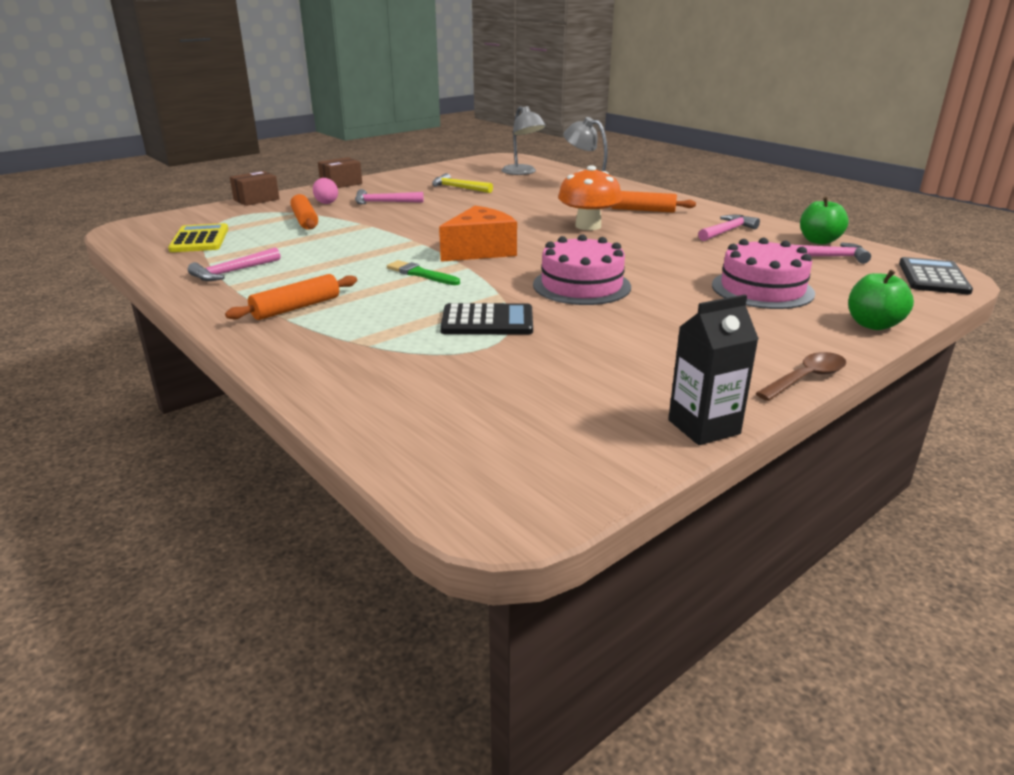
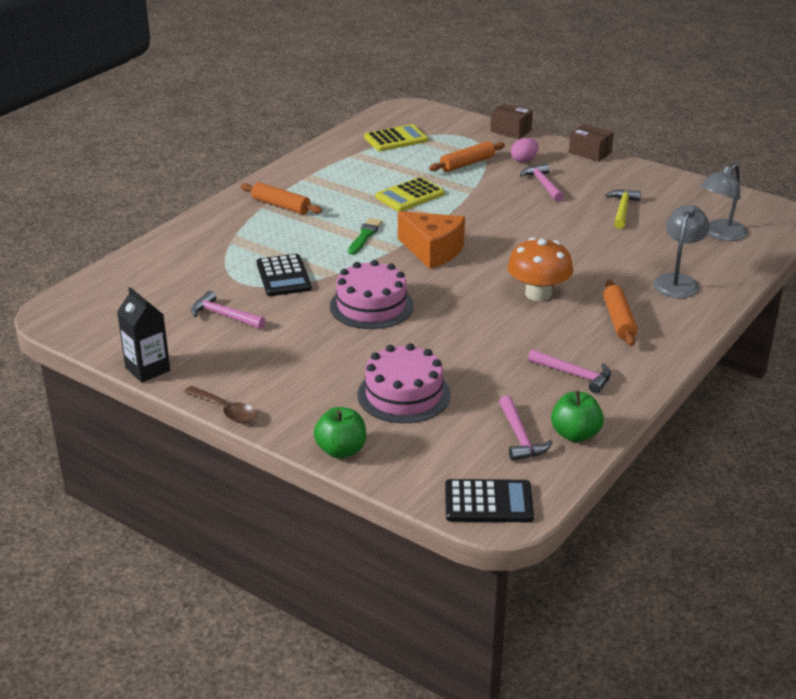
camera: 75 degrees right, 5 degrees up
pink hammer [188,248,280,281] -> pink hammer moved to [191,291,266,329]
none -> yellow calculator [375,177,445,211]

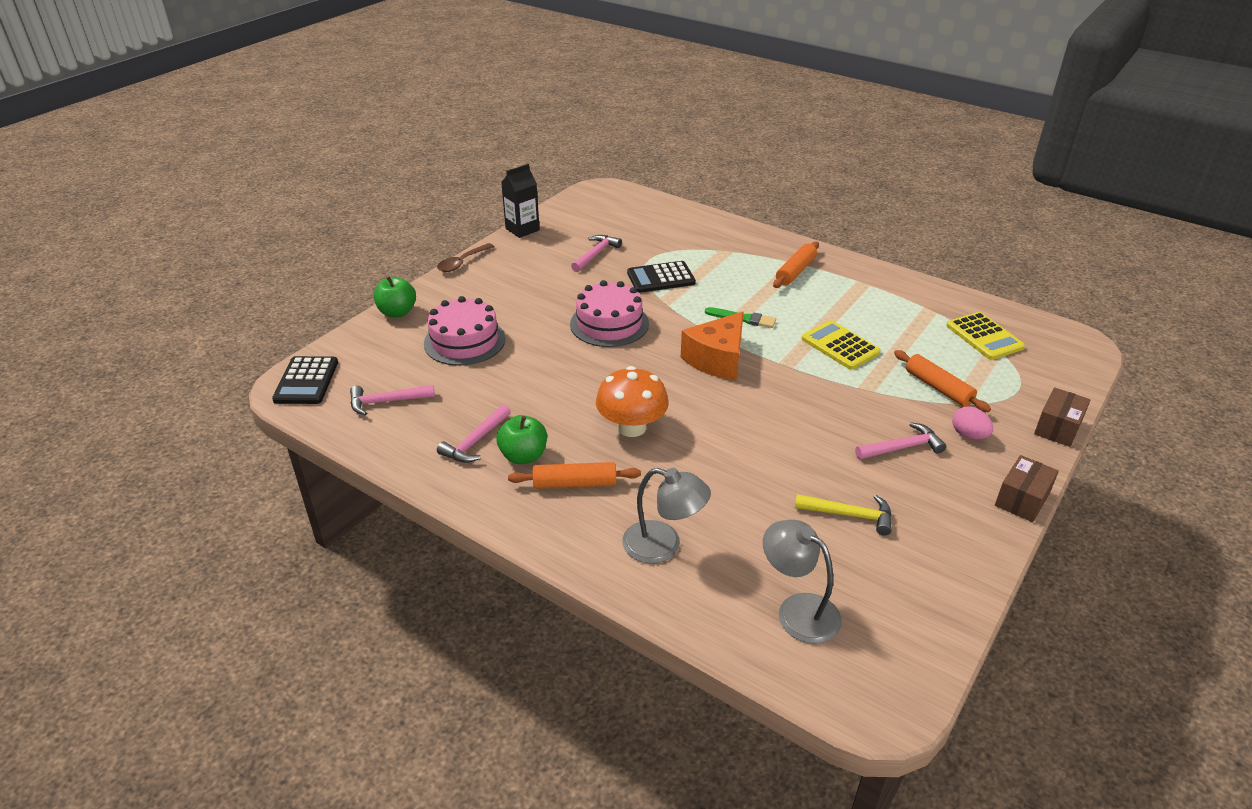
camera: 90 degrees right, 5 degrees up
green apple [551,391,604,442] -> green apple moved to [496,415,547,464]

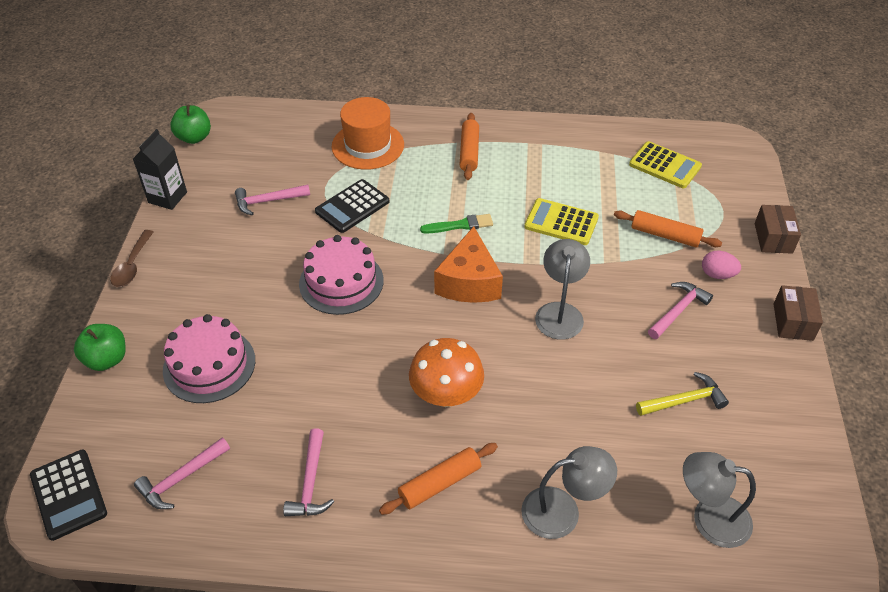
camera: 30 degrees left, 10 degrees up
green apple [496,415,547,464] -> green apple moved to [170,105,211,144]
pink hammer [571,235,622,272] -> pink hammer turned 105 degrees counterclockwise [235,185,310,215]
none -> orange hat [332,97,404,170]
none -> grey lamp [535,239,590,340]

